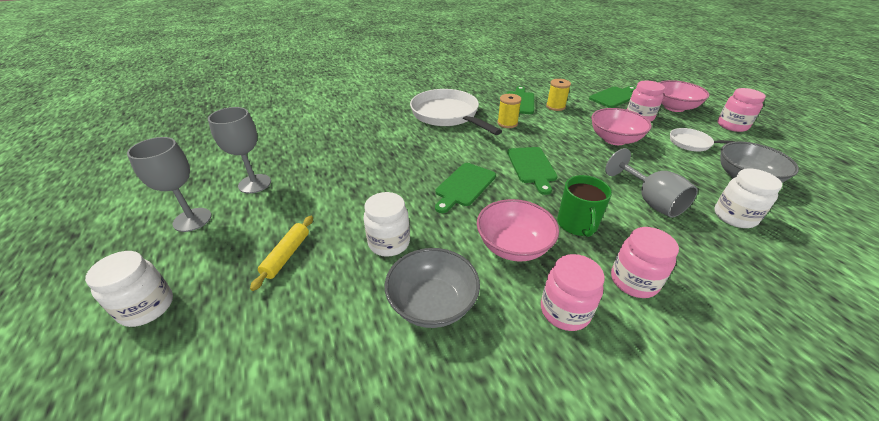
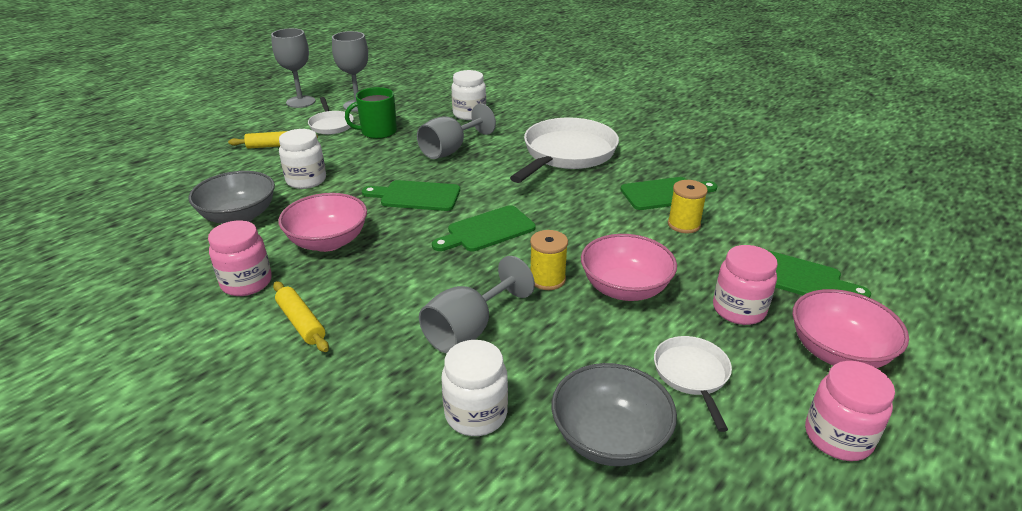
camera: 65 degrees right, 5 degrees down
white jar [85,251,173,327] -> white jar moved to [451,70,486,120]
yellow spool [497,94,522,128] -> yellow spool moved to [530,230,568,290]
green mug [557,175,612,237] -> green mug moved to [345,87,397,139]
pink jar [611,227,679,298] -> yellow rolling pin [273,281,329,352]
none -> white pan [308,97,354,135]
none -> grey goblet [417,104,496,159]

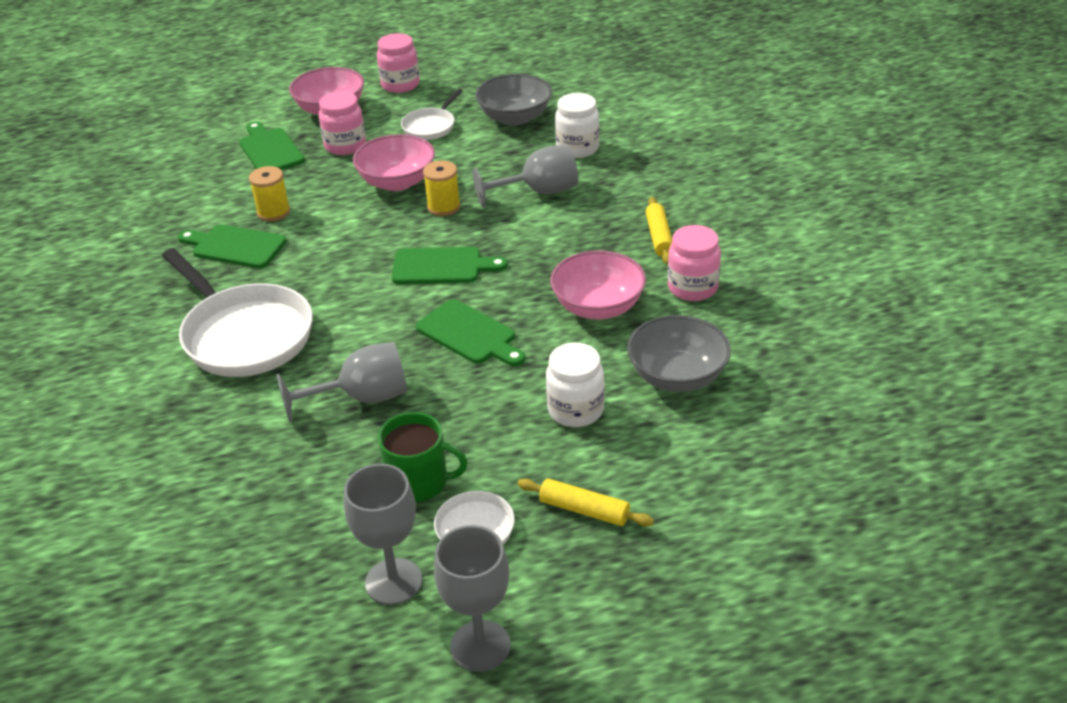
camera: 145 degrees left, 5 degrees up
white jar [451,70,486,120] -> none
white pan [510,117,619,183] -> white pan turned 105 degrees counterclockwise [162,248,313,377]

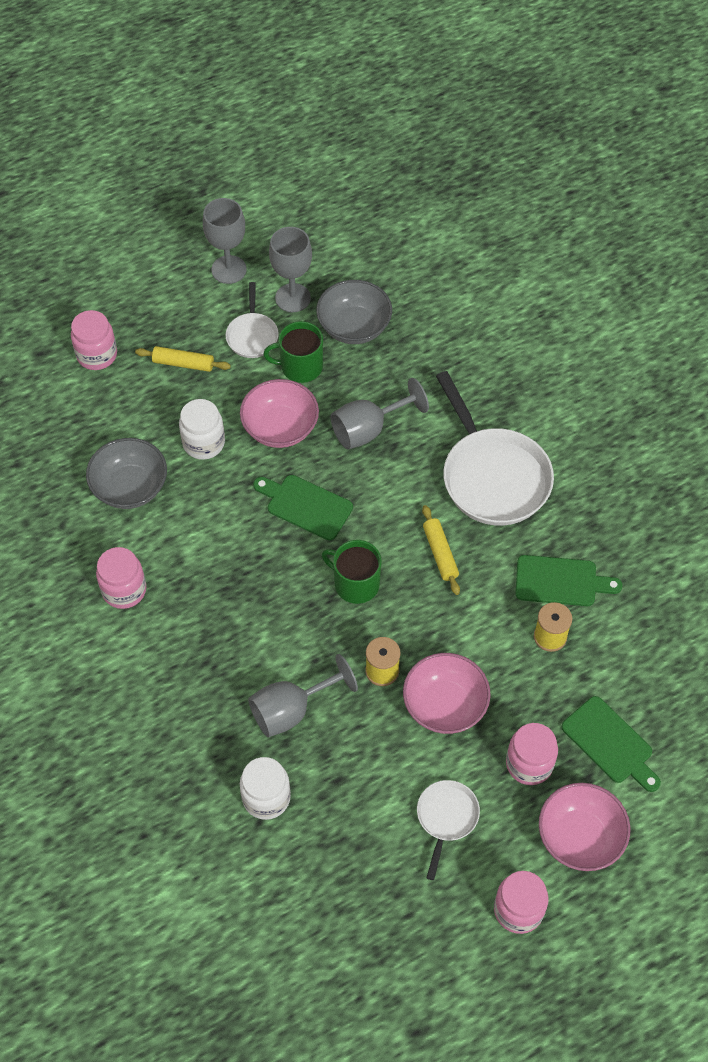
camera: 165 degrees right, 20 degrees up
white pan [162,248,313,377] -> white pan turned 150 degrees counterclockwise [436,371,554,526]
green cutting board [392,247,508,284] -> green mug [322,540,382,604]
grey bowl [475,74,552,126] -> grey bowl moved to [316,280,392,344]
pink bowl [550,251,646,319] -> pink bowl moved to [240,379,319,448]
yellow rolling pin [646,197,672,264] -> yellow rolling pin moved to [422,505,460,595]
none -> pink jar [71,310,117,370]

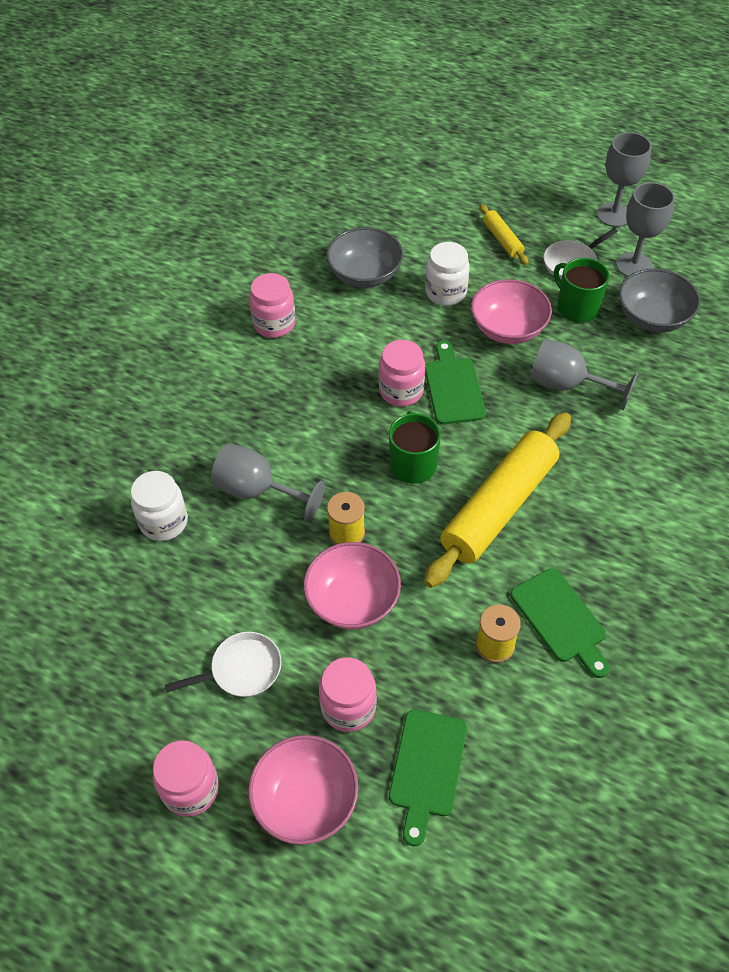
camera: 55 degrees right, 5 degrees down
pink jar [71,310,117,370] -> pink jar moved to [379,340,425,406]
yellow rolling pin [422,505,460,595] -> yellow rolling pin [424,412,571,588], size x2.18
white pan [436,371,554,526] -> none

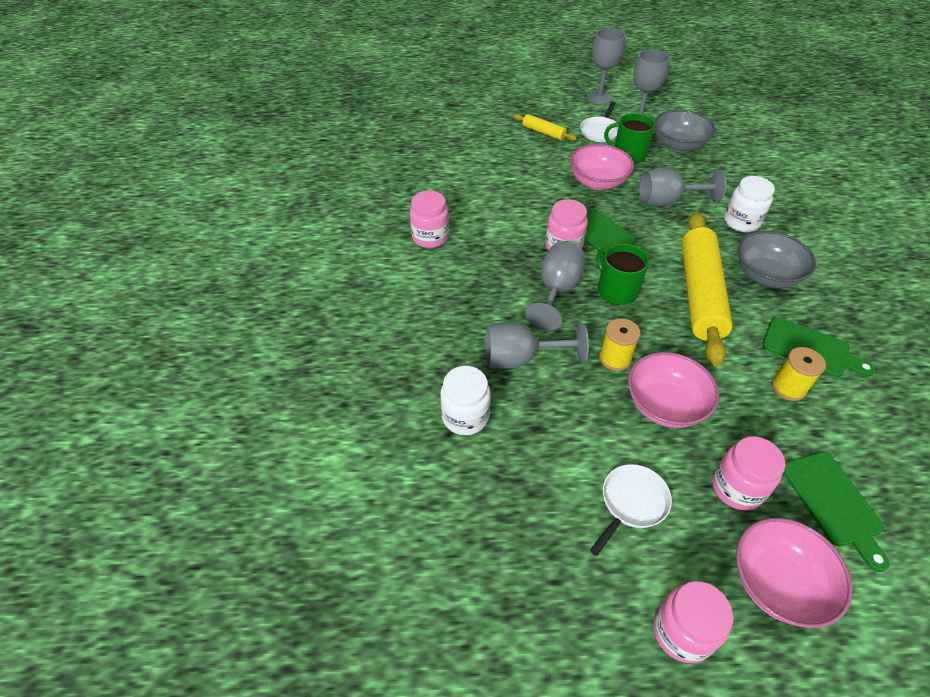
camera: 30 degrees left, 5 degrees down
grey bowl [326,227,403,288] -> grey bowl moved to [738,231,816,288]
white jar [425,242,470,306] -> white jar moved to [724,176,775,232]
none -> grey goblet [525,242,586,330]

